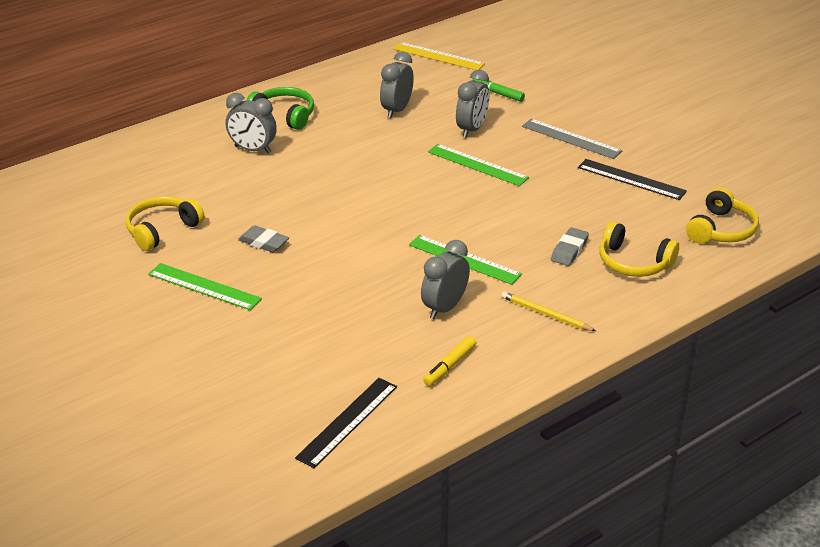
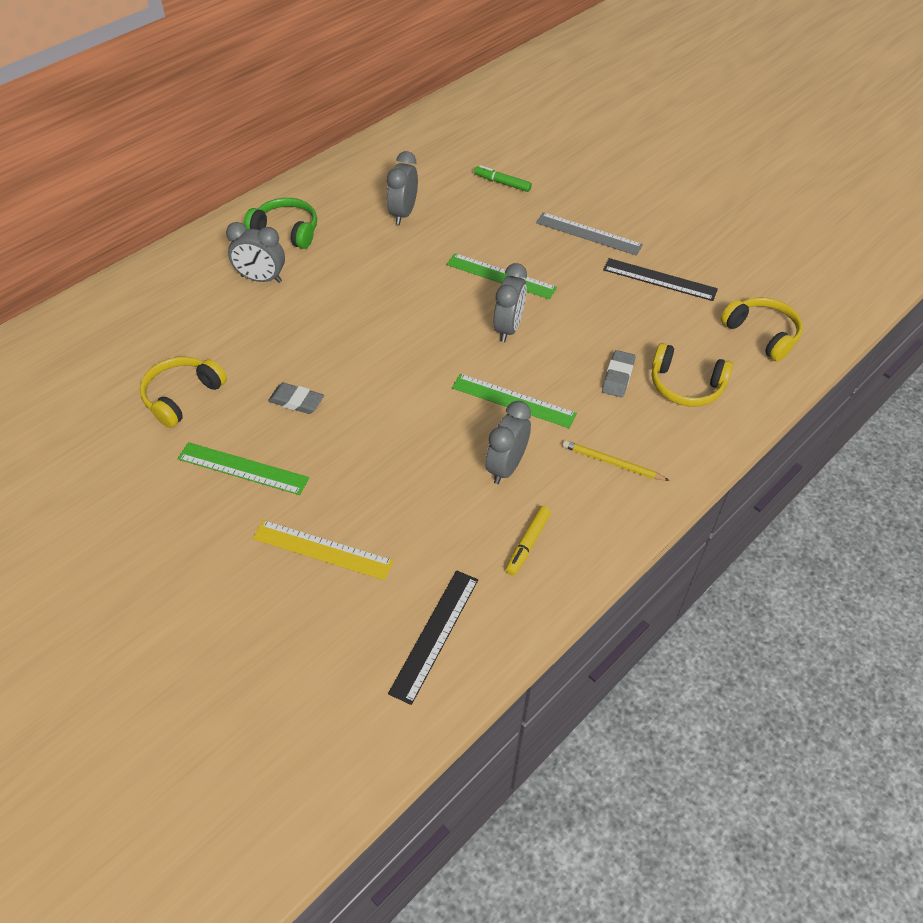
camera: 10 degrees left, 15 degrees up
yellow ruler [393,42,485,70] -> yellow ruler moved to [253,520,394,580]
grey clock [456,70,489,138] -> grey clock moved to [493,263,527,342]
yellow headphones [686,187,759,244] -> yellow headphones turned 60 degrees counterclockwise [721,297,803,362]

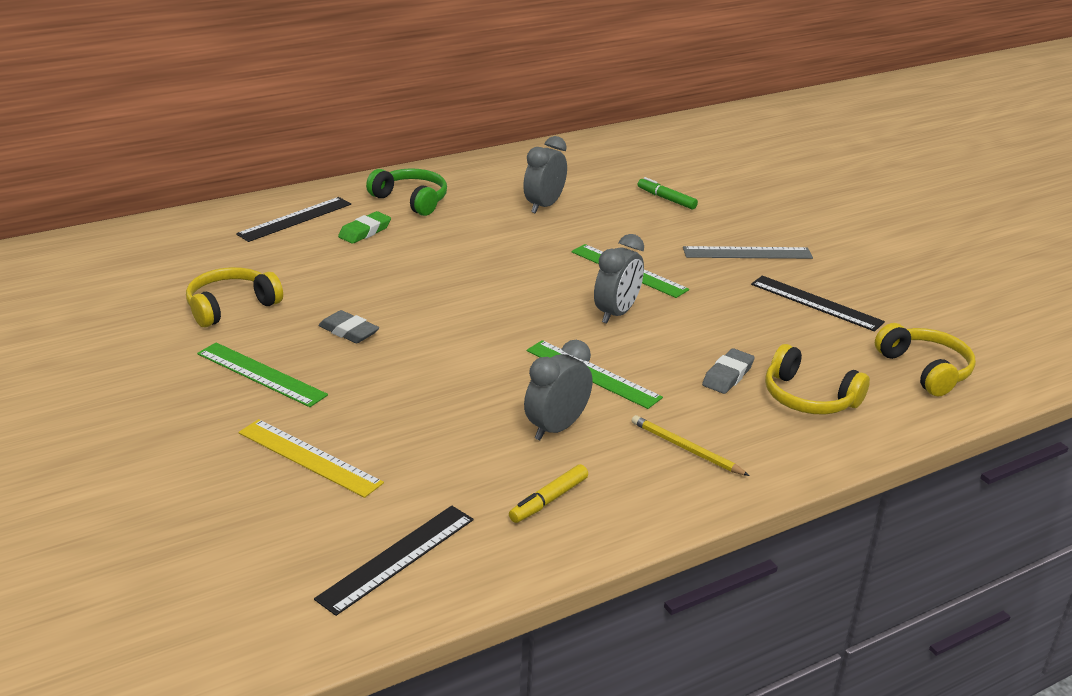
camera: 15 degrees right, 20 degrees down
grey clock [226,222,285,283] -> green eraser [338,211,391,244]
grey ruler [536,212,643,256] -> grey ruler turned 45 degrees counterclockwise [683,246,813,259]
none -> black ruler [236,197,351,242]

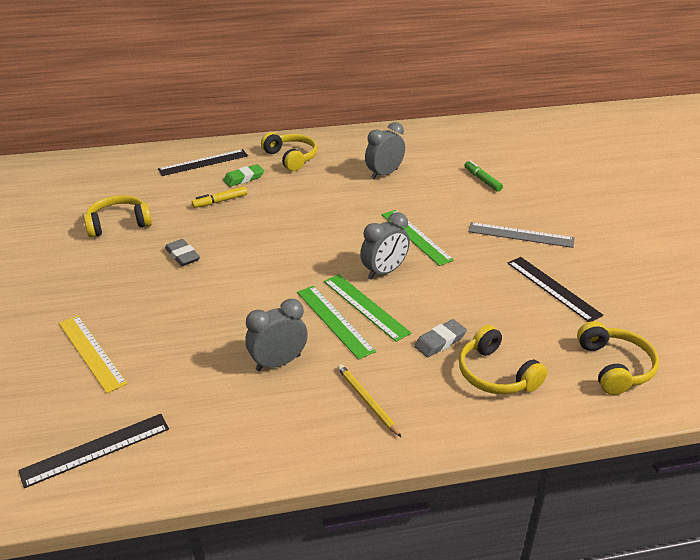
camera: 20 degrees right, 5 degrees up
green ruler [197,342,328,407] -> green ruler moved to [324,274,411,342]
green headphones [366,168,447,216] -> yellow headphones [261,132,318,171]
yellow marker [509,464,588,523] -> yellow marker moved to [192,186,248,208]

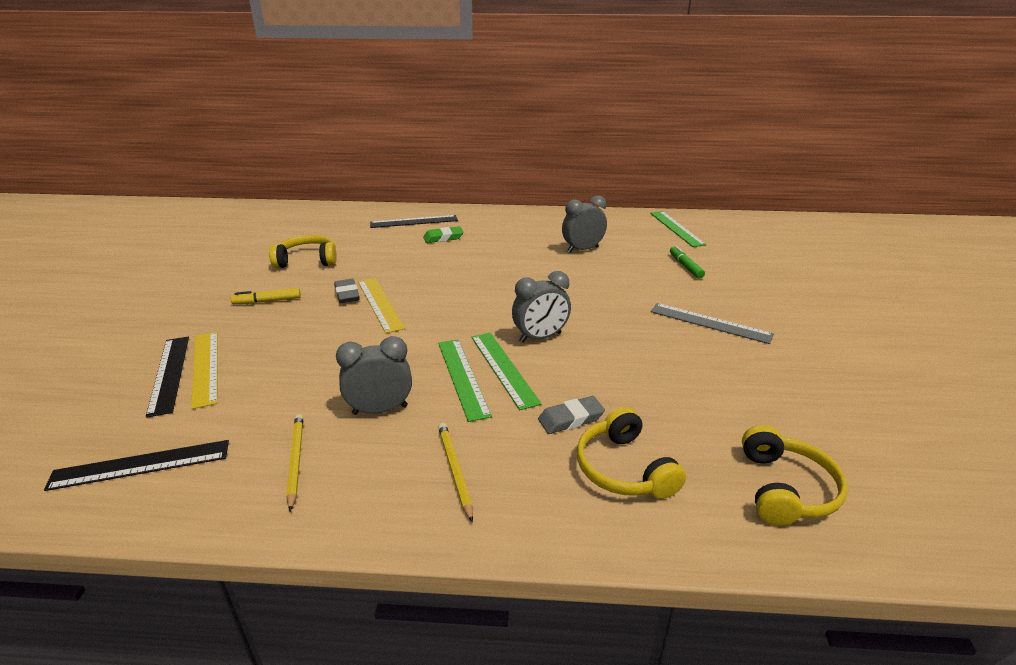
camera: 15 degrees right, 5 degrees down
yellow marker [192,186,248,208] -> yellow marker moved to [231,288,301,304]
yellow headphones [261,132,318,171] -> none
green ruler [382,210,454,266] -> green ruler moved to [650,211,707,247]
black ruler [508,257,603,322] -> black ruler moved to [146,337,189,418]
none -> yellow pencil [286,414,303,511]
none -> yellow ruler [358,278,405,333]

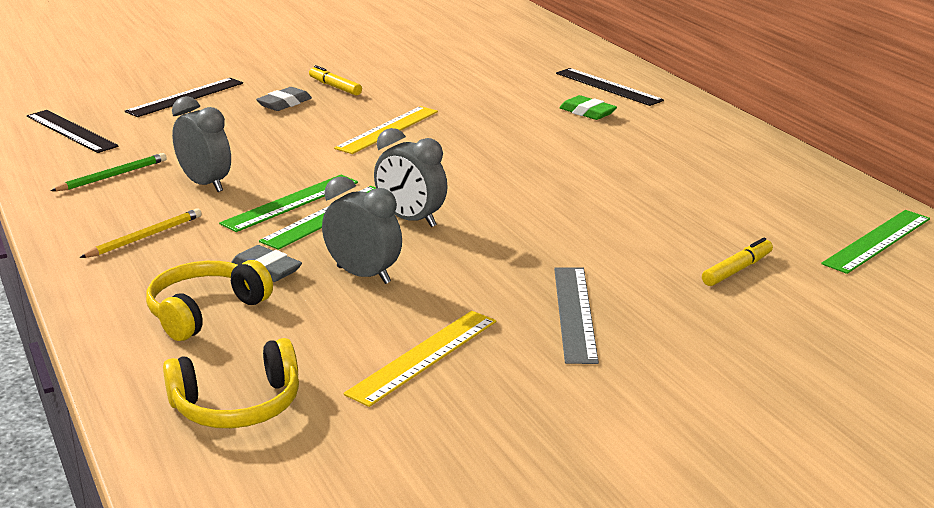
camera: 60 degrees right, 5 degrees down
yellow ruler [191,332,218,409] -> yellow ruler moved to [343,311,496,407]
yellow headphones [269,235,337,268] -> none
yellow pencil [286,414,303,511] -> green pencil [51,153,167,191]
grey eraser [334,279,359,303] -> grey eraser moved to [256,87,312,111]
grey clock [562,195,607,253] -> grey clock moved to [322,176,402,284]
green marker [670,246,705,279] -> yellow marker [702,238,773,286]

